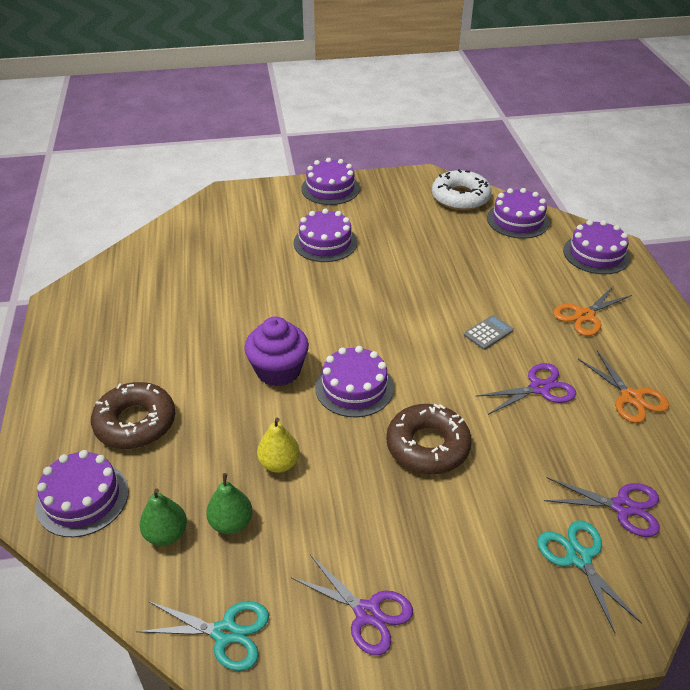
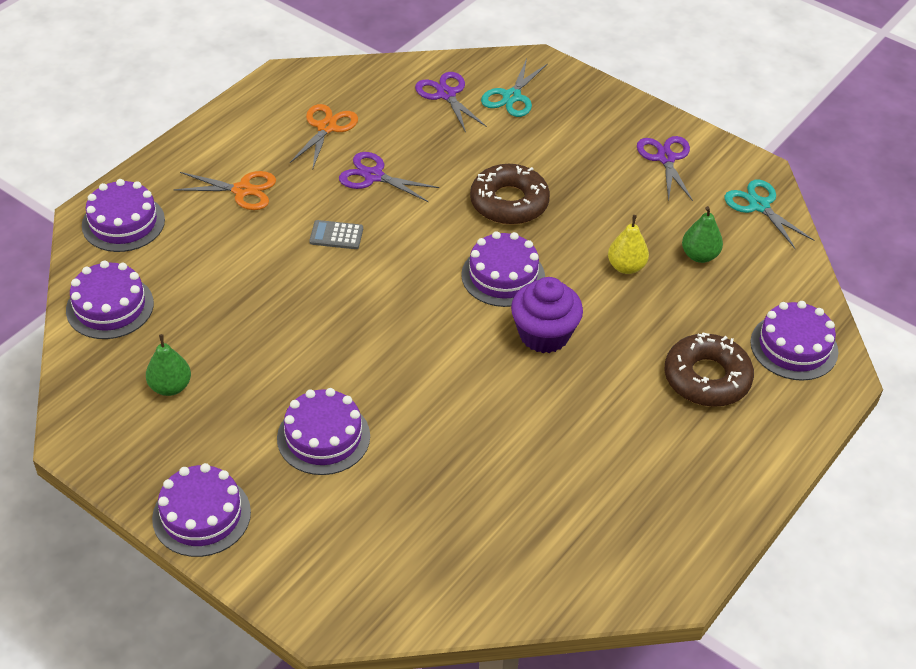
camera: 135 degrees left, 5 degrees up
green pear [140,488,187,546] -> green pear moved to [146,334,191,396]
white donut [432,169,492,210] -> none

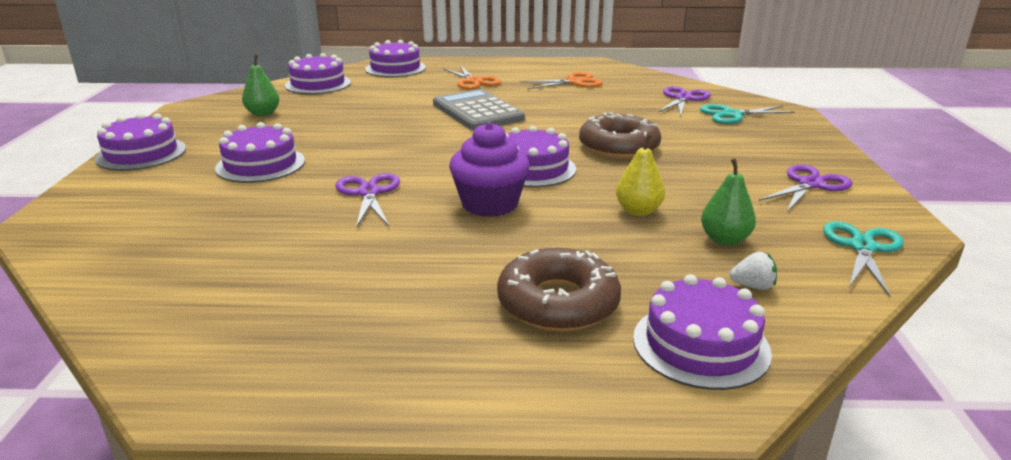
camera: 55 degrees right, 20 degrees down
grey calculator [309,220,363,249] -> grey calculator [433,89,525,130], size x2.10
purple scissors [339,152,439,202] -> purple scissors moved to [336,173,400,228]
none -> white strawberry [729,252,777,290]

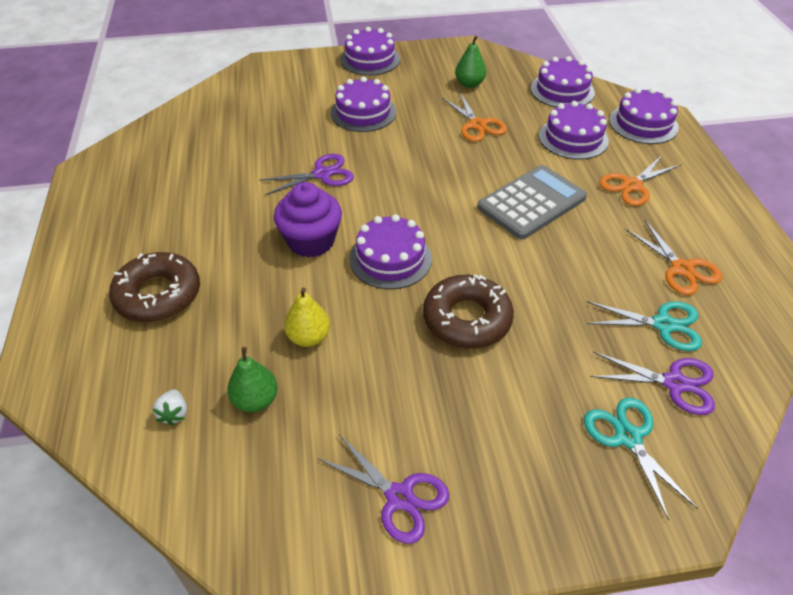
camera: 80 degrees right, 20 degrees up
purple cake [633,274,772,390] -> purple cake moved to [539,101,609,160]
turquoise scissors [823,221,904,297] -> turquoise scissors moved to [586,301,702,351]
none -> orange scissors [442,93,507,142]

